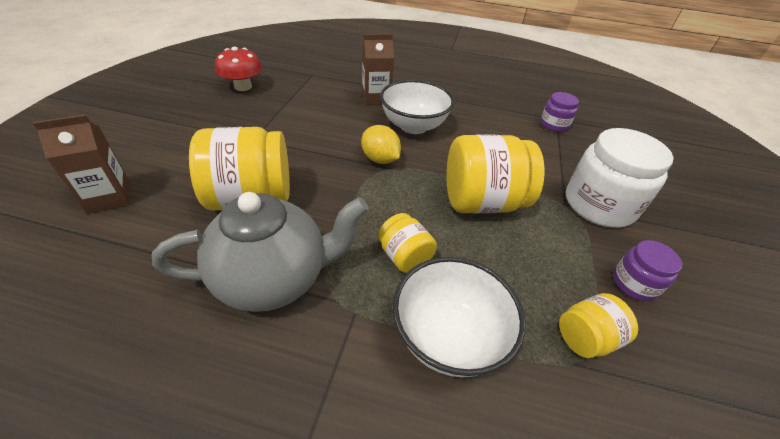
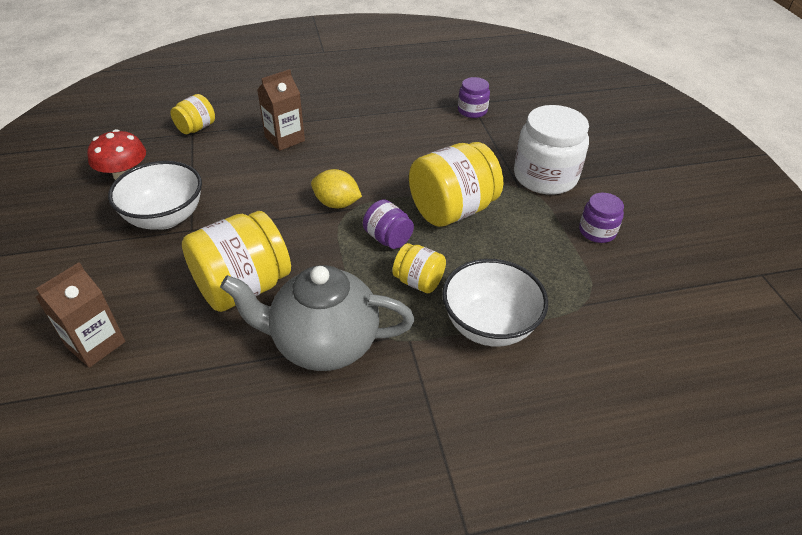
camera: 25 degrees left, 0 degrees up
grey teapot [152,192,369,312] -> grey teapot turned 135 degrees counterclockwise [220,265,415,371]
white bowl [380,80,455,134] -> white bowl moved to [108,161,202,230]
yellow jar [559,293,638,358] -> yellow jar moved to [170,94,215,134]
none -> purple jar [363,199,414,249]

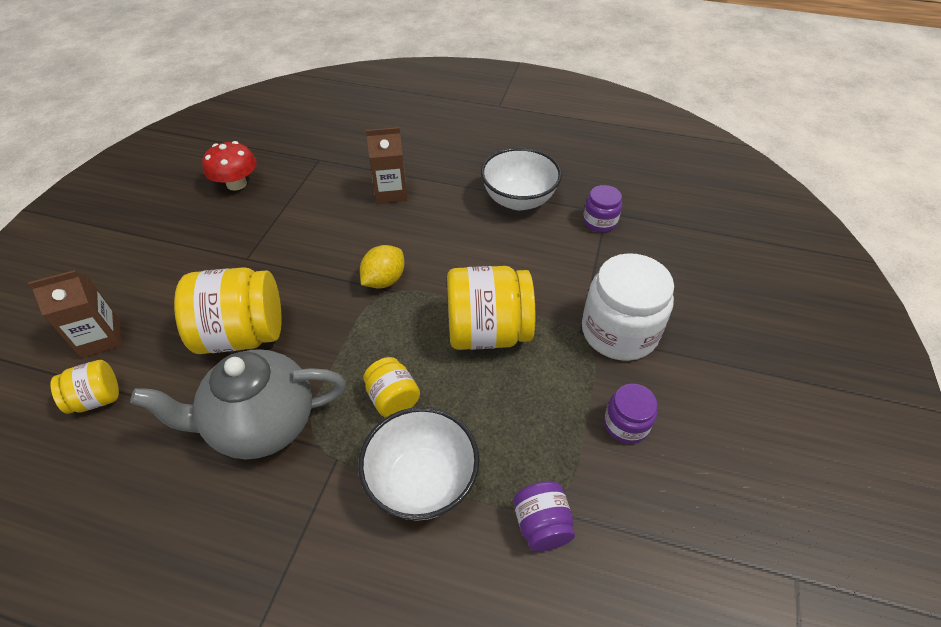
camera: 30 degrees right, 5 degrees up
white bowl [108,161,202,230] -> white bowl moved to [481,148,562,210]
yellow jar [170,94,215,134] -> yellow jar moved to [51,360,119,414]
grey teapot [220,265,415,371] -> grey teapot turned 45 degrees counterclockwise [130,349,346,459]
yellow lemon [311,169,362,208] -> yellow lemon turned 75 degrees clockwise [360,245,404,288]
purple jar [363,199,414,249] -> purple jar moved to [513,481,575,552]

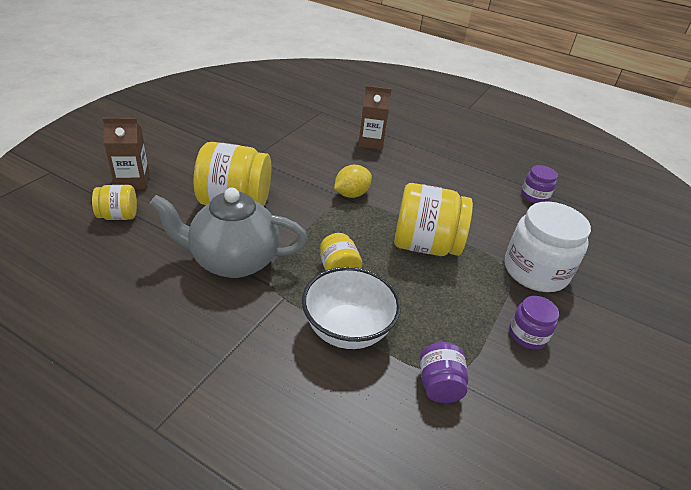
camera: 10 degrees right, 10 degrees down
red mushroom [202,141,257,191] -> none
white bowl [481,148,562,210] -> none

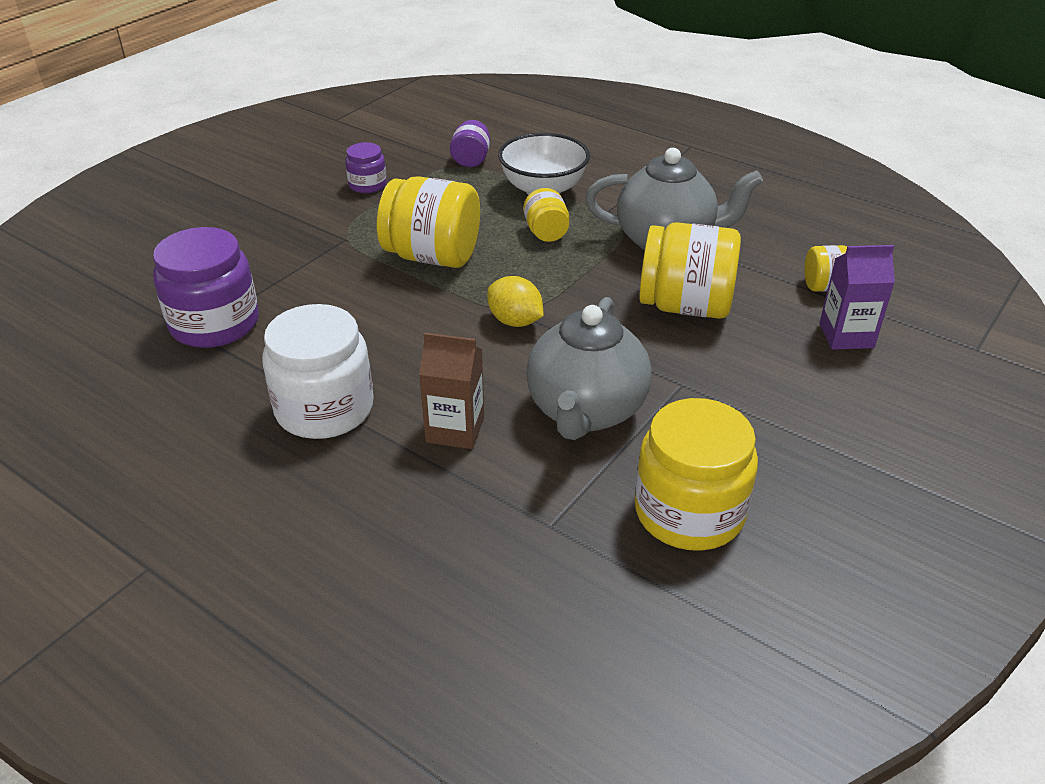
camera: 170 degrees left, 0 degrees up
brown carton [103,118,150,189] -> purple carton [819,245,895,350]
yellow lemon [334,165,372,198] -> yellow lemon turned 75 degrees clockwise [487,276,544,327]
white jar [504,201,591,292] -> white jar moved to [262,304,374,439]
purple jar [521,165,558,203] -> purple jar [153,227,259,348], size x1.91
none -> grey teapot [526,297,652,440]
none -> yellow jar [635,398,758,551]

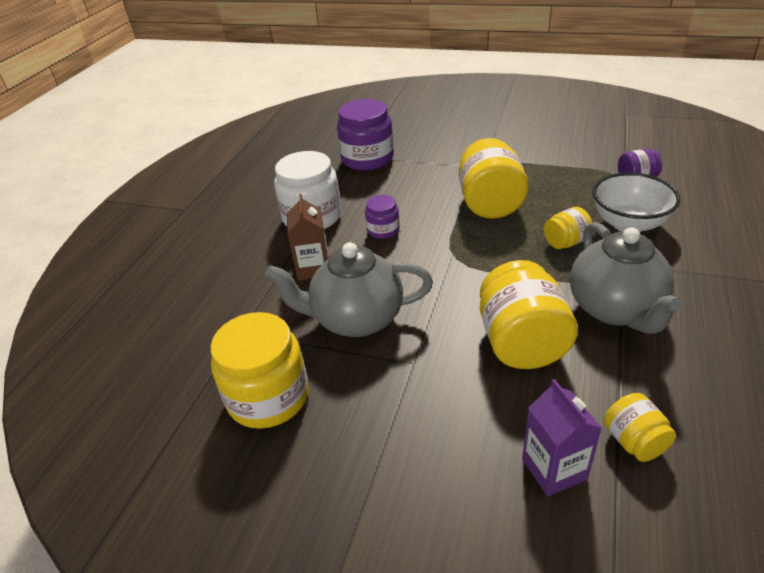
camera: 75 degrees right, 0 degrees up
purple jar [345,142,387,193] -> purple jar moved to [365,195,400,239]
yellow lemon [487,276,544,327] -> none

